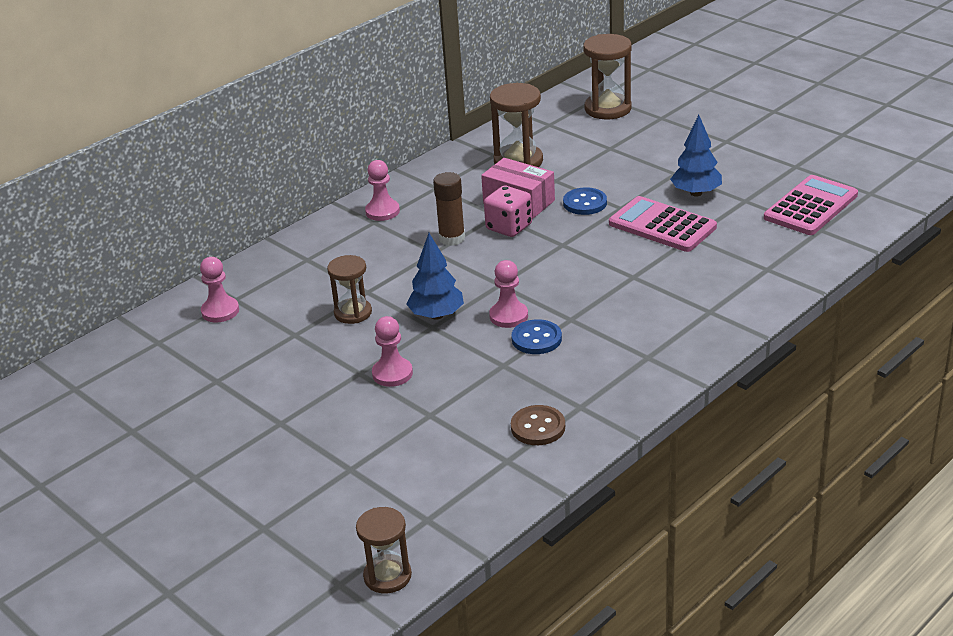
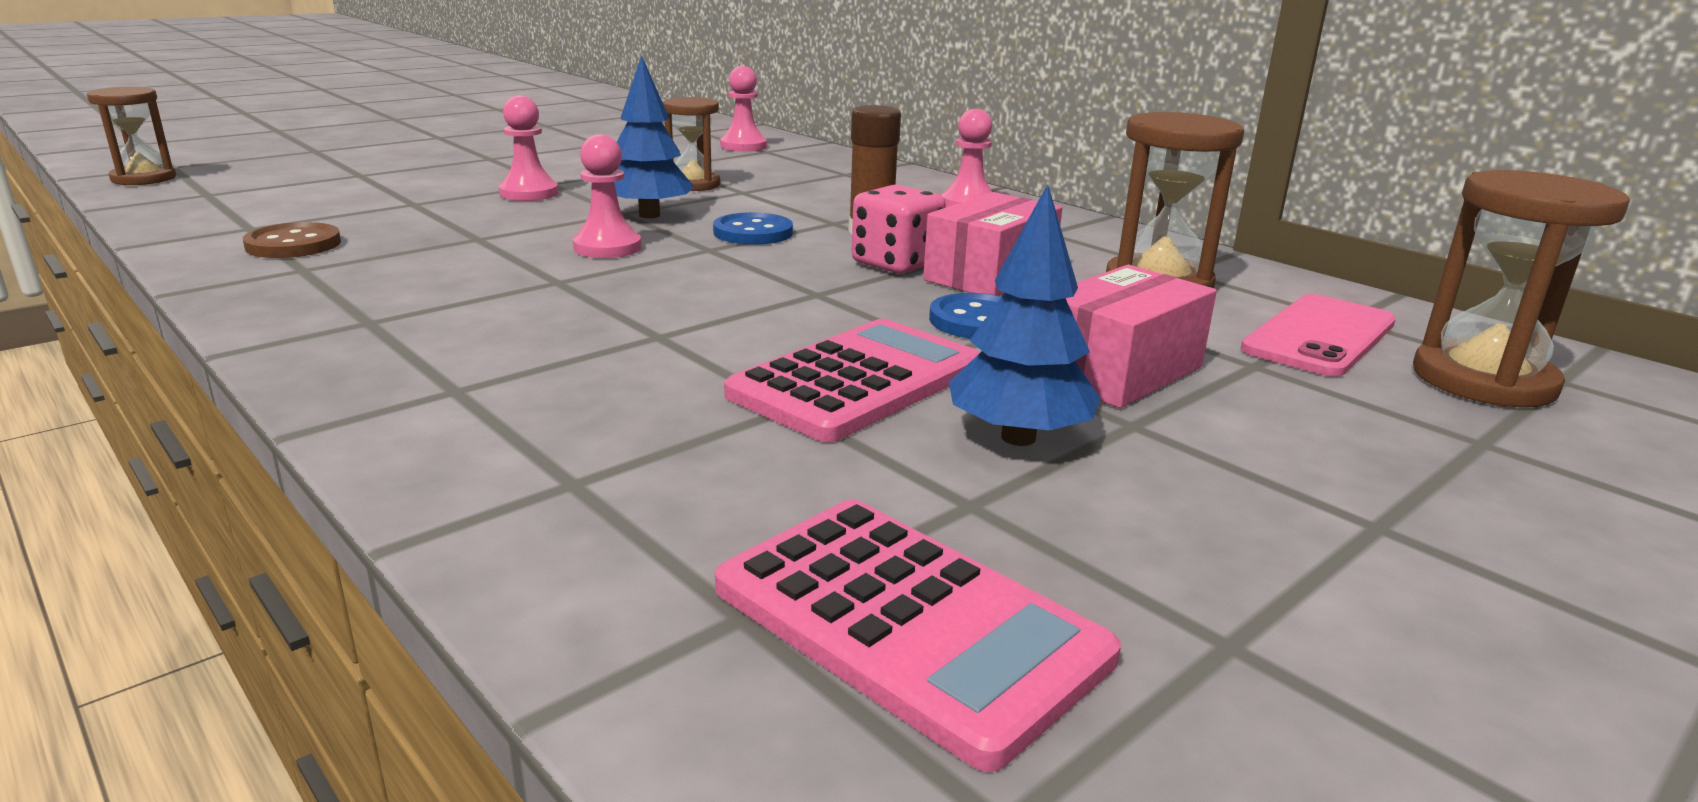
camera: 90 degrees right, 10 degrees down
blue button [511,319,562,354] -> blue button moved to [713,212,793,245]
none -> pink box [1066,264,1217,408]
none -> pink phone [1241,294,1396,377]

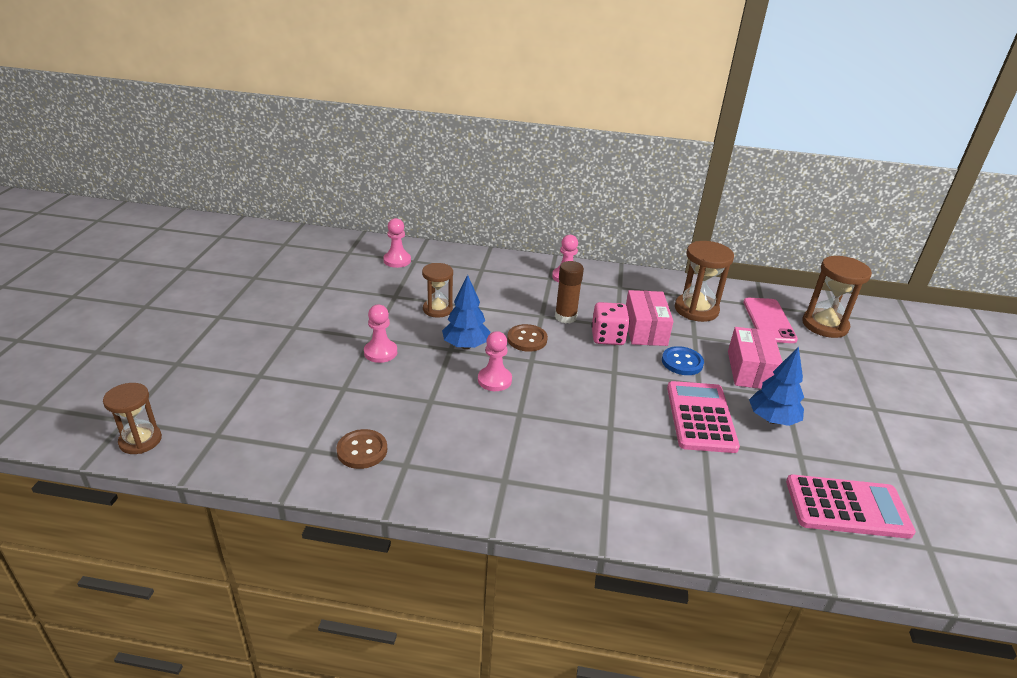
camera: 40 degrees left, 10 degrees up
blue button [713,212,793,245] -> brown button [507,324,548,352]

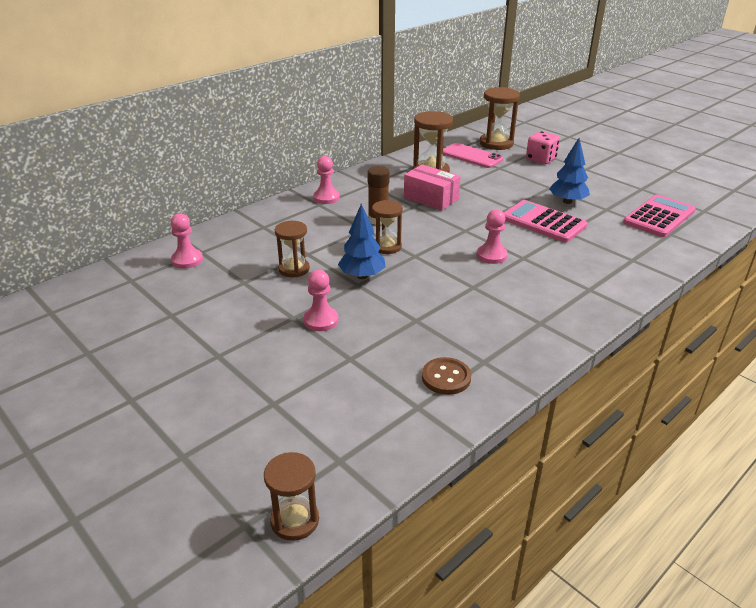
camera: 50 degrees left, 0 degrees up
pink pawn [478,331,512,391] -> pink pawn moved to [477,209,508,264]
brown button [507,324,548,352] -> brown hourglass [372,200,403,254]
pink dice [591,302,630,345] -> pink dice moved to [526,131,560,164]
blue button [662,346,704,375] -> none
pink box [728,327,783,389] -> none

